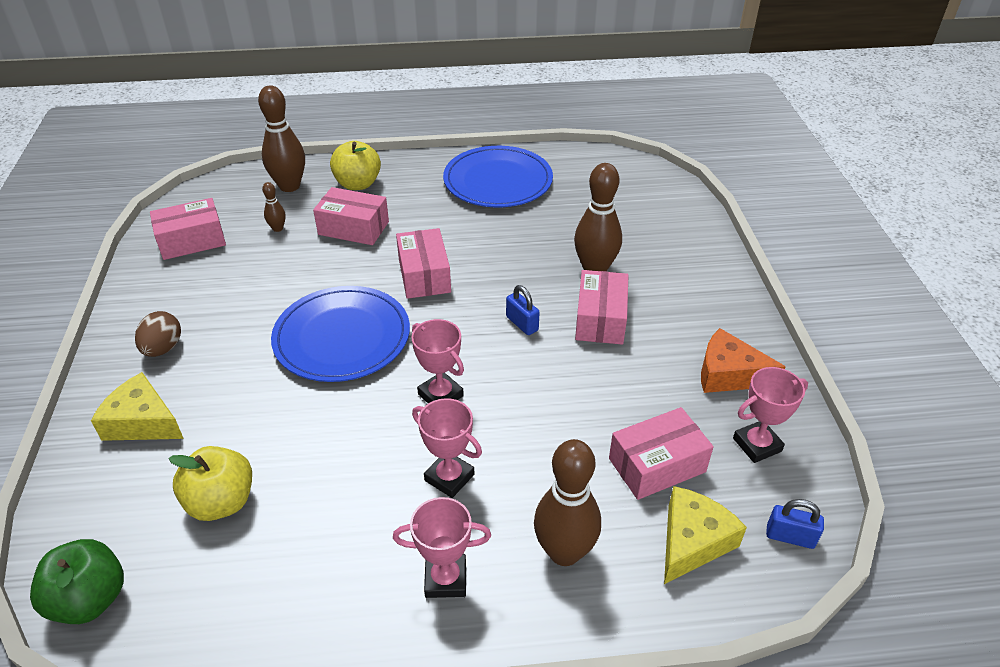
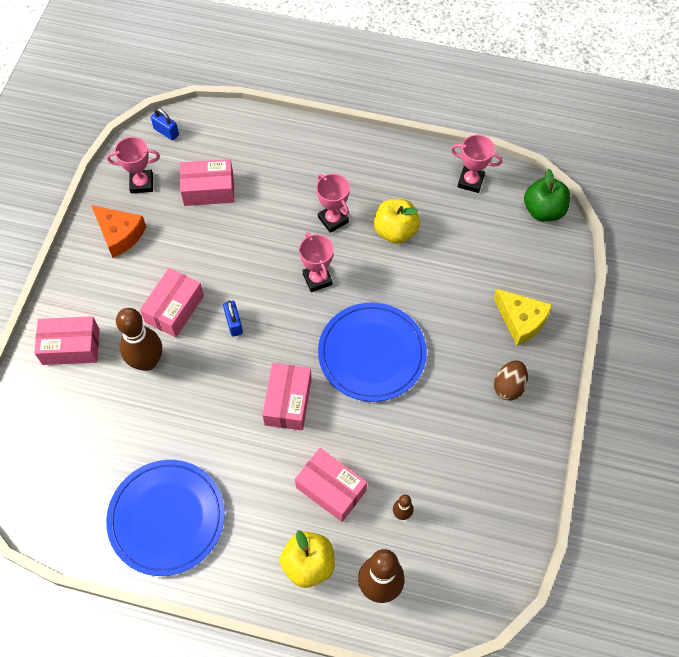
camera: 160 degrees left, 20 degrees up
pink box [150,198,226,260] -> pink box moved to [34,316,99,365]
yellow apple [169,446,252,521] -> yellow apple moved to [374,199,420,244]
pink trophy [393,497,491,598] -> pink trophy moved to [451,135,502,193]
brown bowling pin [534,439,601,566] -> none
yellow cheese [664,486,747,584] -> none

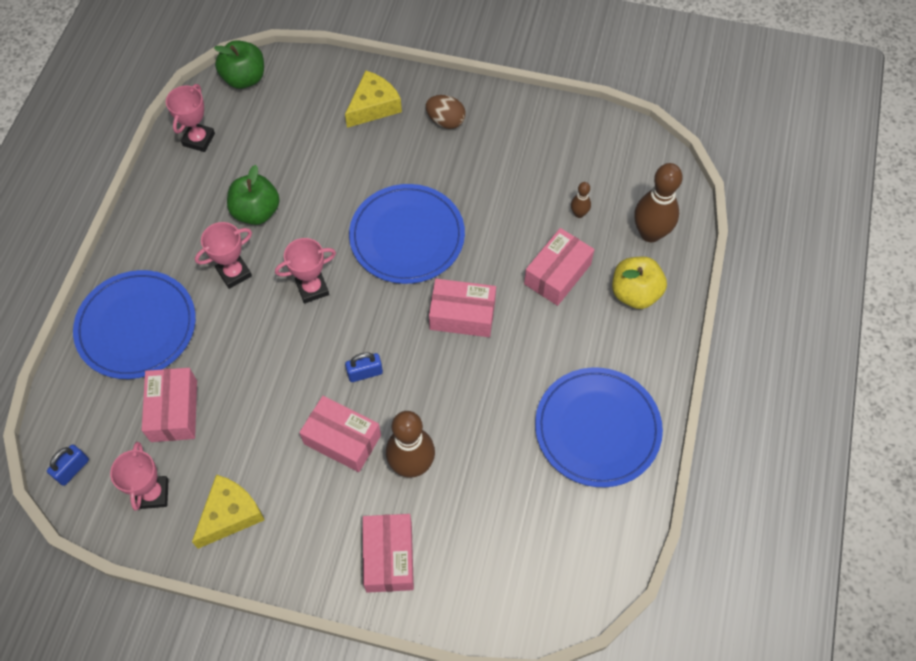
camera: 90 degrees left, 0 degrees up
orange cheese [91,205,146,258] -> yellow cheese [192,474,265,549]
yellow apple [374,199,420,244] -> green apple [227,165,280,225]
none -> blue plate [73,270,196,379]

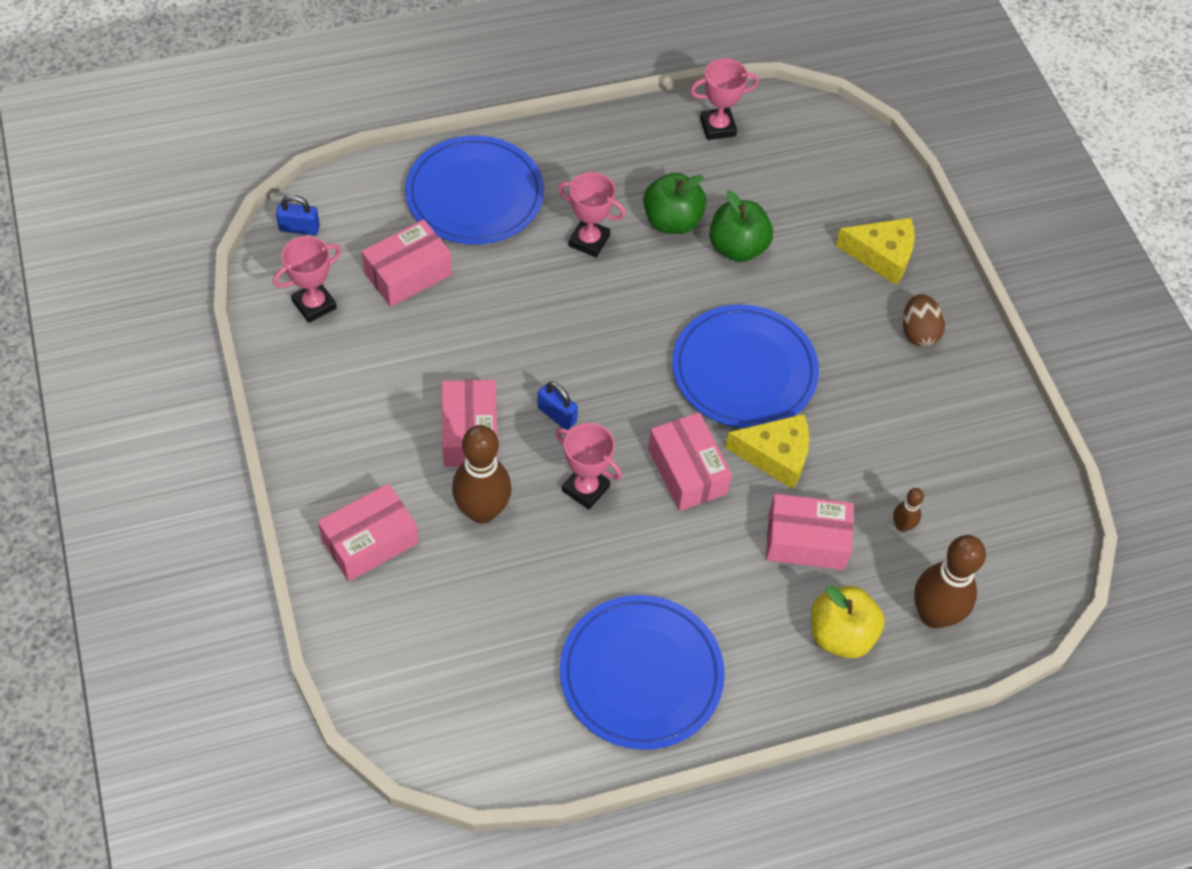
camera: 55 degrees right, 5 degrees down
yellow cheese [192,474,265,549] -> yellow cheese moved to [725,414,809,489]
green apple [214,40,264,89] -> green apple moved to [709,190,773,262]
pink trophy [275,238,336,304] -> pink trophy moved to [556,423,622,510]

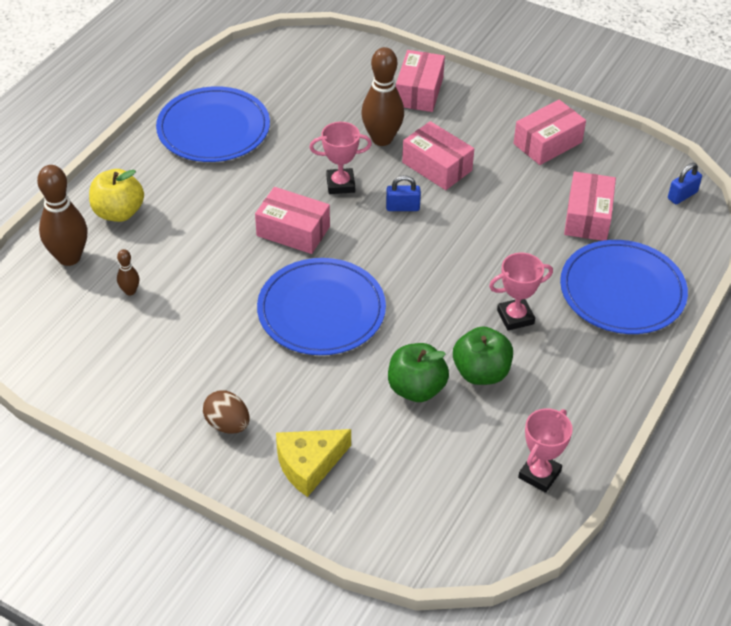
camera: 140 degrees right, 10 degrees down
pink trophy [273,236,342,323] -> none
yellow cheese [725,414,809,489] -> none
pink box [766,494,854,570] -> pink box moved to [513,100,586,165]

